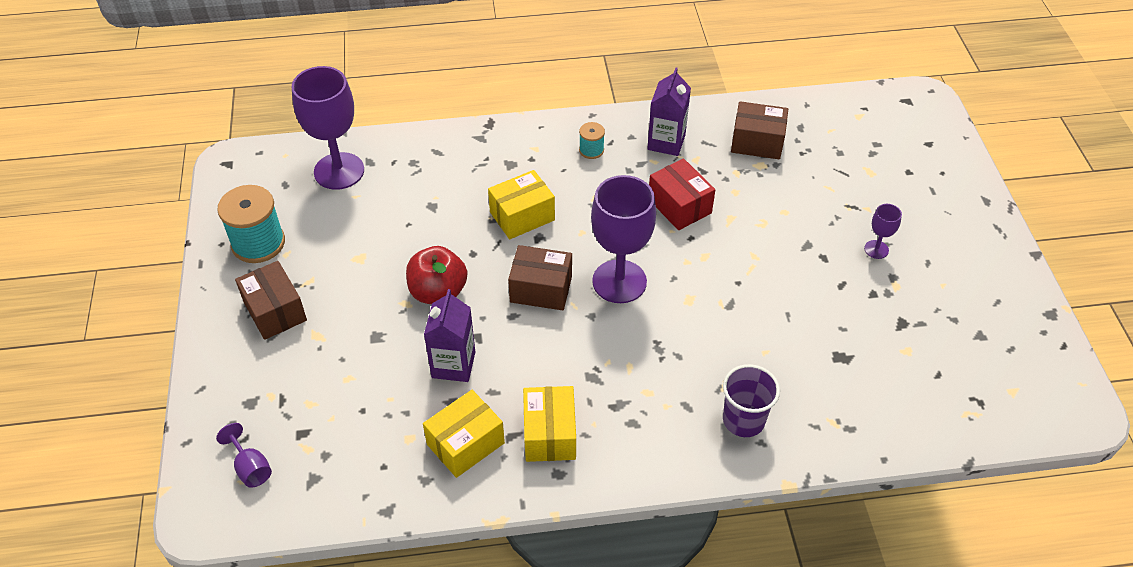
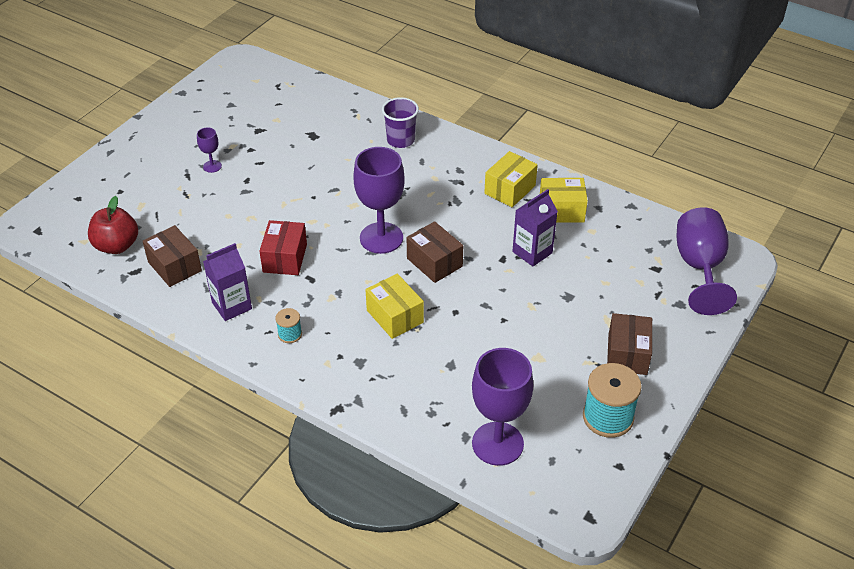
camera: 140 degrees left, 5 degrees down
purple goblet [216,423,272,488] -> purple goblet [677,207,737,315], size x2.21
red apple [406,246,467,304] -> red apple moved to [88,196,138,254]
yellow box [488,170,555,239] -> yellow box turned 45 degrees clockwise [365,274,424,339]

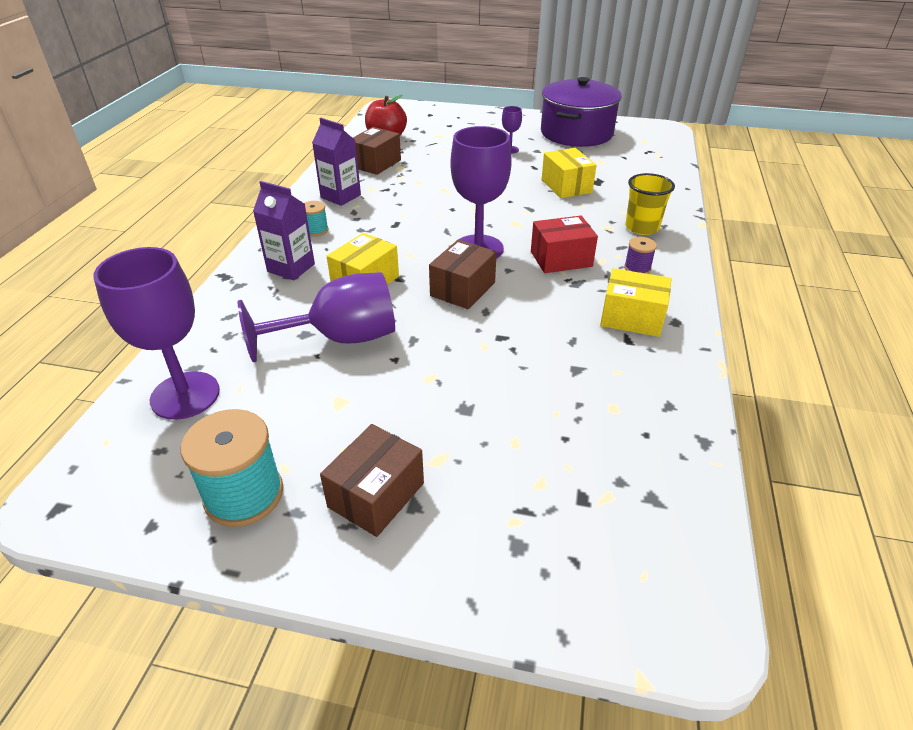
camera: 70 degrees right, 5 degrees down
red box [259,220,307,275] -> red box moved to [531,216,598,273]
purple cup [382,97,419,148] -> yellow cup [625,173,675,235]
purple carton [512,189,558,266] -> purple carton moved to [253,181,315,280]
yellow box [540,178,588,223] -> yellow box moved to [542,148,597,198]
brown box [607,313,652,375] -> brown box turned 45 degrees counterclockwise [320,424,424,537]
purple goblet [677,207,737,315] -> purple goblet moved to [238,272,395,362]
none -> purple pot [541,77,622,147]
none -> purple spool [624,237,657,274]

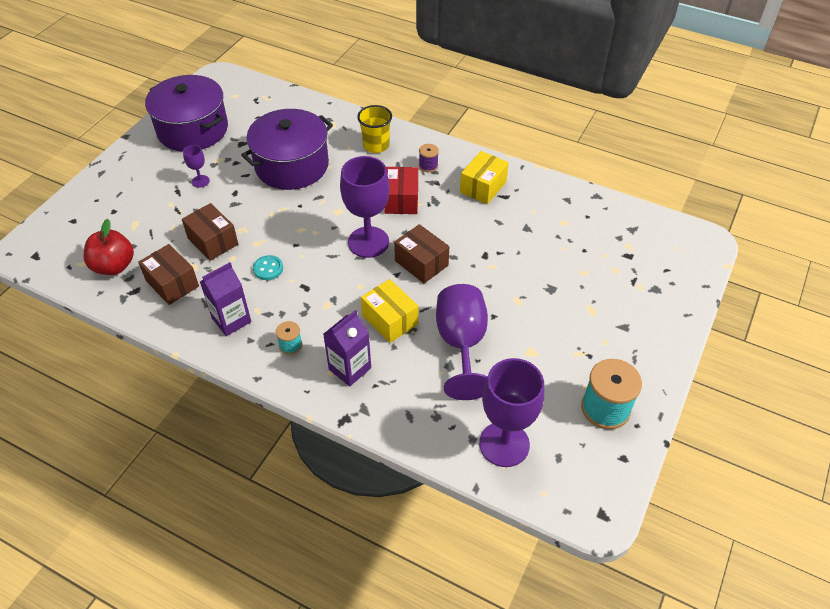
camera: 75 degrees left, 10 degrees up
brown box [320,424,424,537] -> brown box moved to [182,203,238,261]
yellow box [542,148,597,198] -> purple pot [241,109,333,190]
none -> turquoise button [253,255,283,280]

